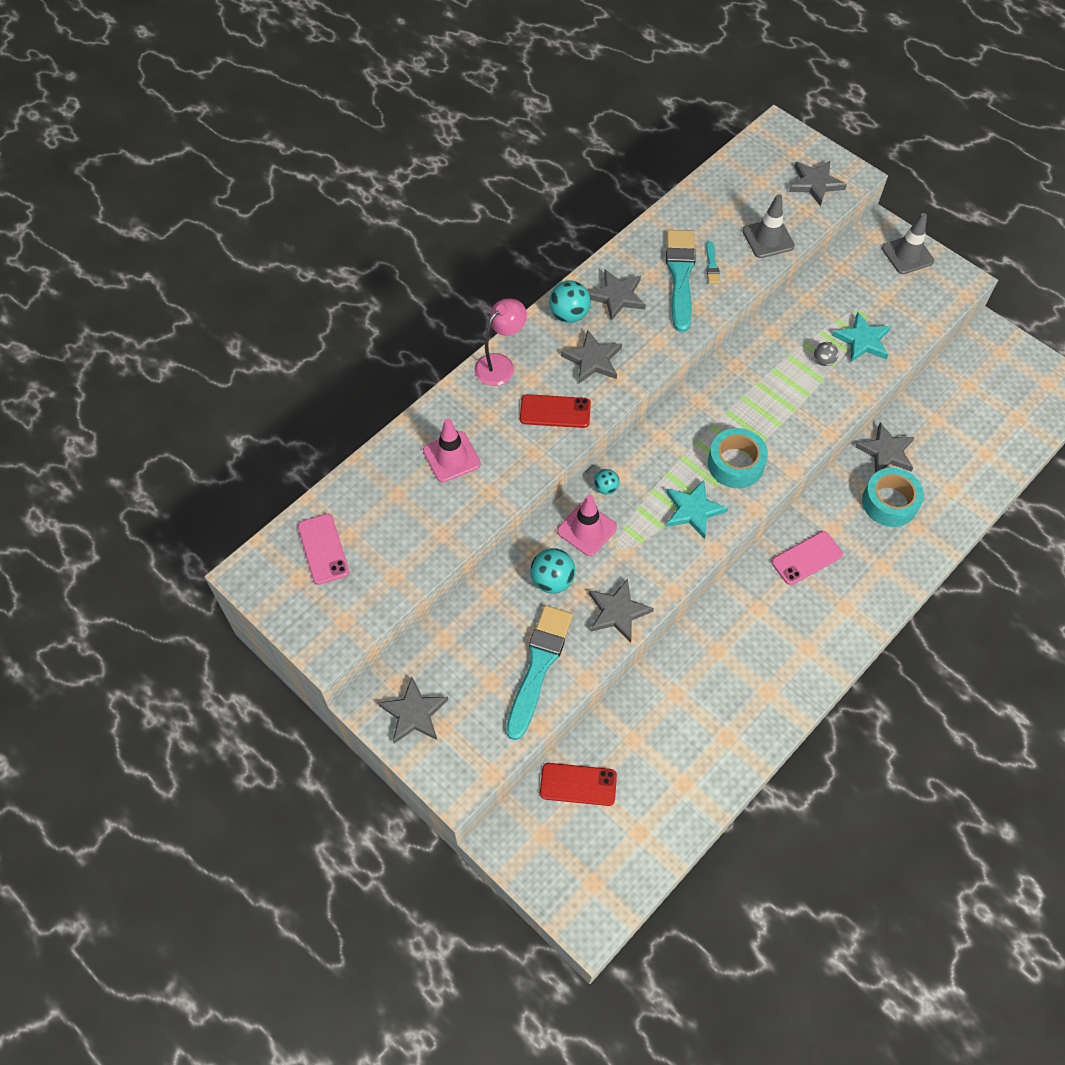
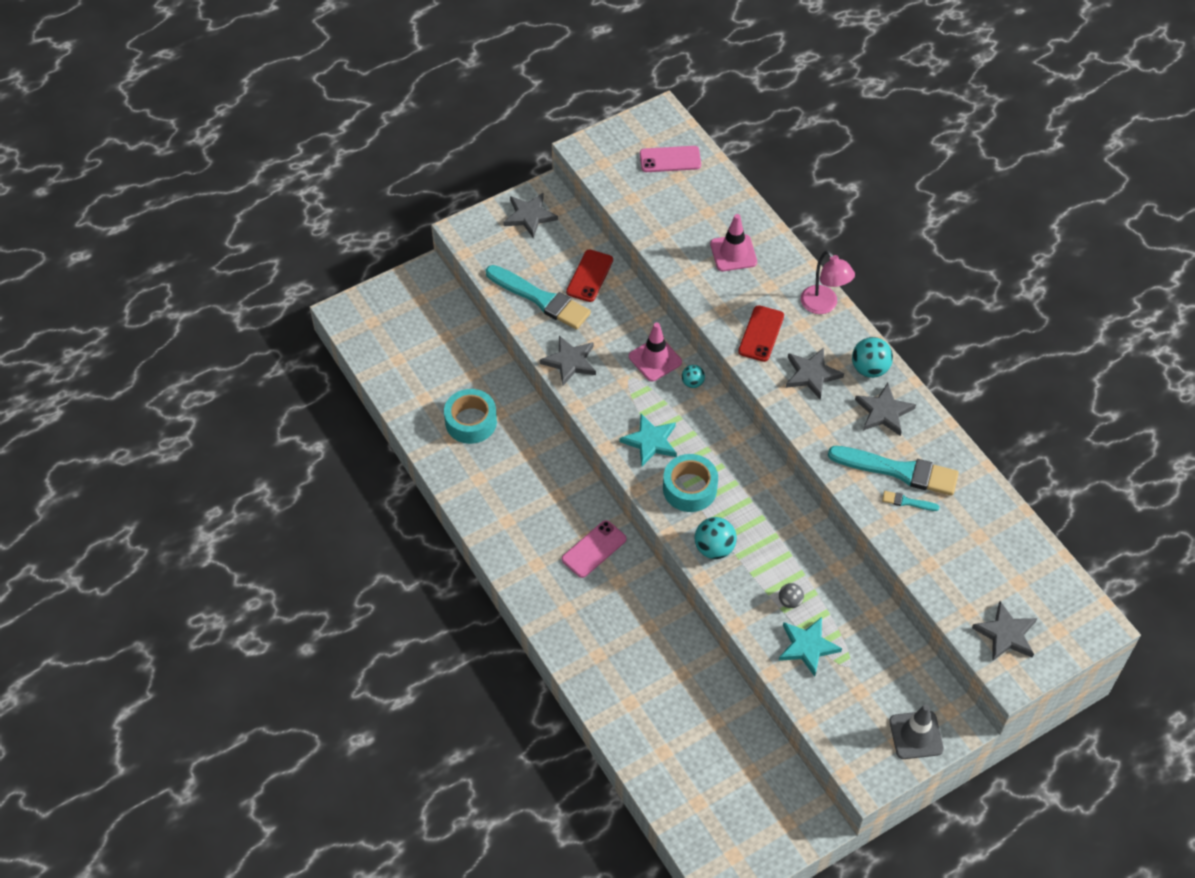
camera: 105 degrees right, 5 degrees down
turquoise ball [530,548,575,594] -> turquoise ball moved to [695,517,737,559]
red phone [540,763,617,806] -> red phone moved to [566,249,613,302]
grey traffic cone [743,194,795,258] -> none
pink phone [772,531,843,585] -> pink phone turned 60 degrees clockwise [562,520,626,578]
grey star [855,422,914,473] -> none
turquoise tape [862,468,924,527] -> turquoise tape moved to [444,389,497,444]

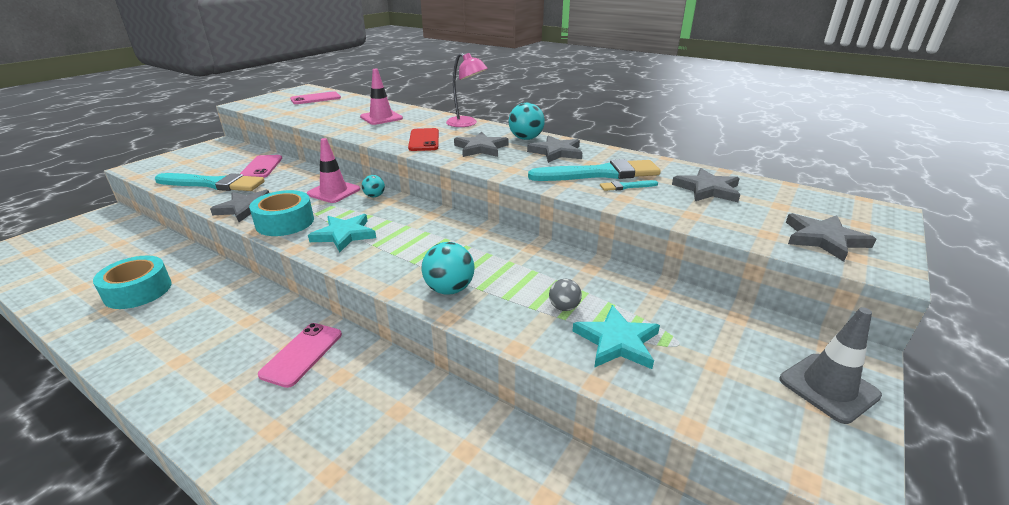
camera: 25 degrees left, 25 degrees down
grey star [503,193,558,238] -> grey star moved to [672,168,740,202]
red phone [566,249,613,302] -> pink phone [240,155,282,178]
turquoise tape [663,454,718,512] -> turquoise tape moved to [249,190,314,236]

